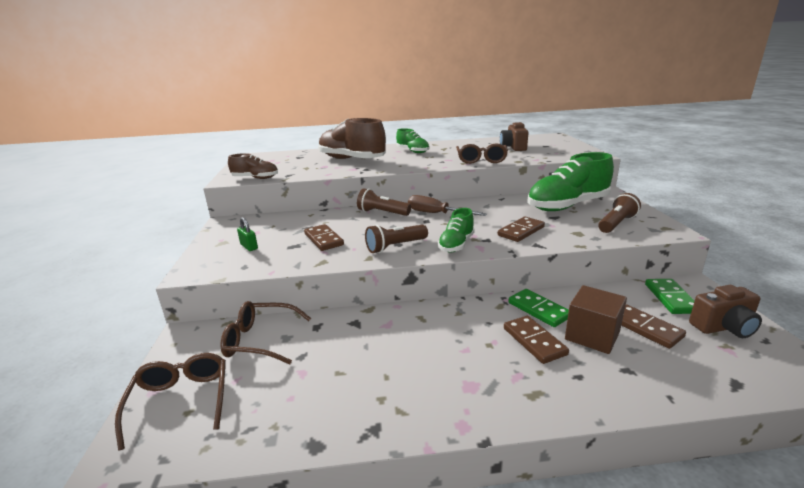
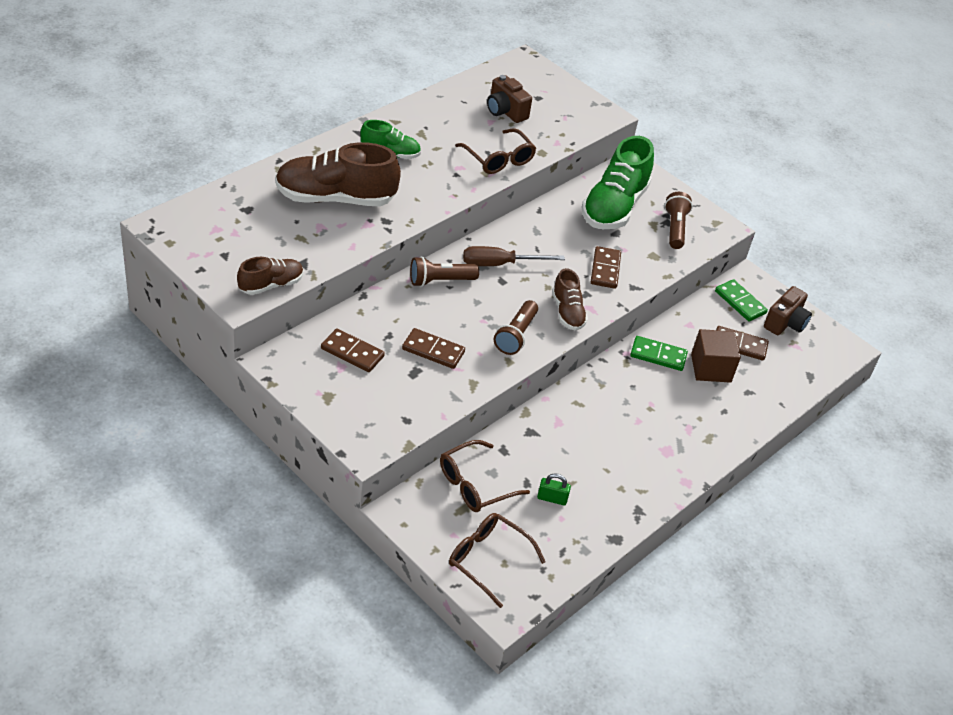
camera: 45 degrees left, 20 degrees up
green padlock [237,217,258,251] -> green padlock moved to [537,473,571,505]
green shoe [438,208,475,253] -> brown shoe [552,268,588,331]
brown domino [504,316,569,364] -> brown domino moved to [321,328,385,372]

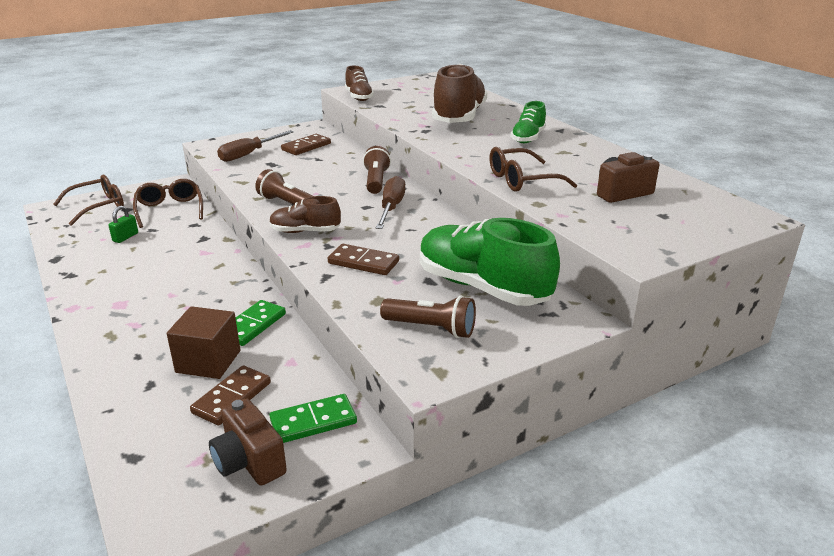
camera: 110 degrees right, 15 degrees down
brown domino [402,328,465,369] -> none
none -> brown screwdriver [217,130,294,162]

